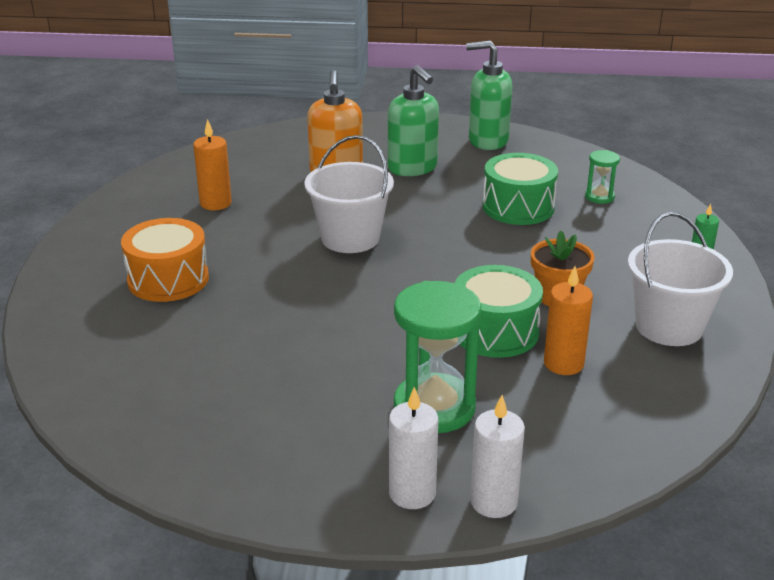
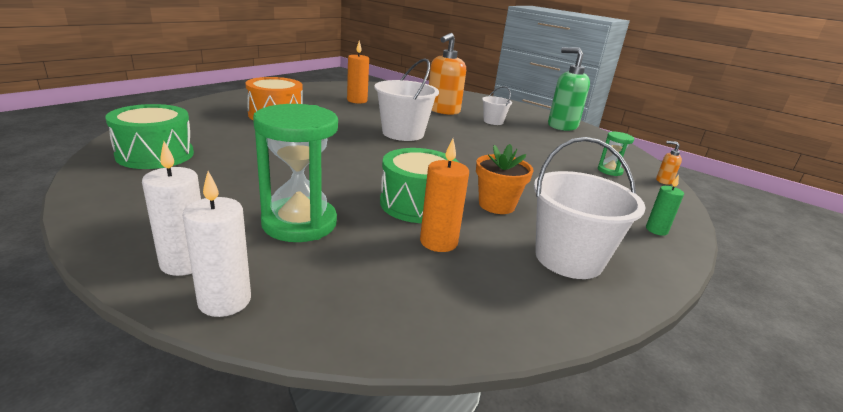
camera: 30 degrees right, 5 degrees down
green soap dispenser [388,65,439,176] -> white bucket [482,86,512,125]
green drum [483,153,558,225] -> green drum moved to [105,104,194,169]
none -> orange soap dispenser [656,141,682,185]

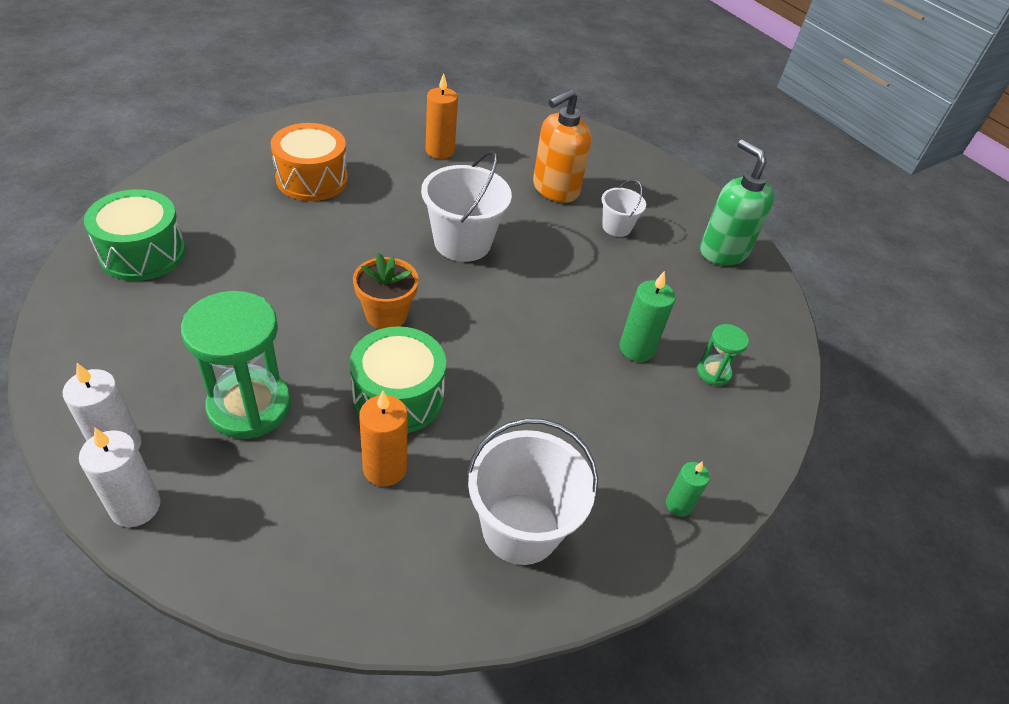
camera: 15 degrees right, 20 degrees up
orange flower pot [476,144,534,214] -> orange flower pot moved to [353,253,419,329]
orange soap dispenser [656,141,682,185] -> none
none -> green candle [619,271,676,362]

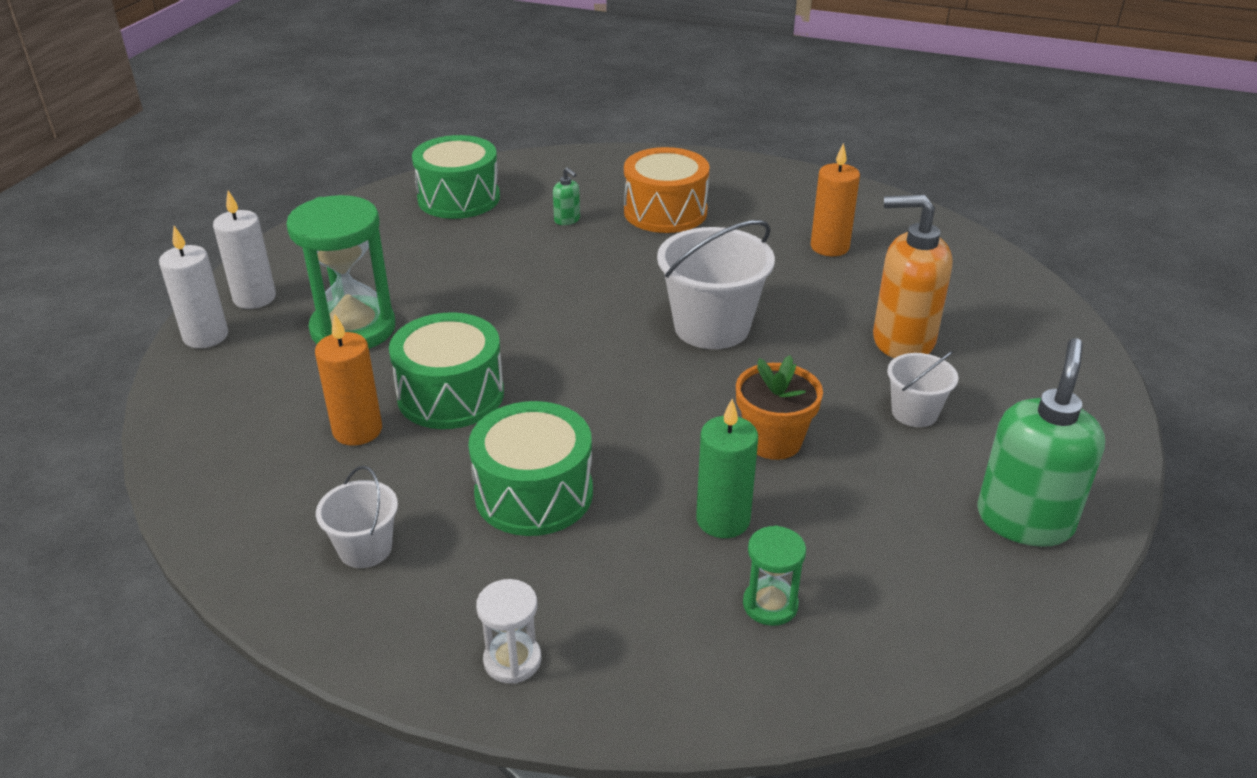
camera: 60 degrees right, 10 degrees down
orange flower pot [353,253,419,329] -> orange flower pot moved to [736,355,823,460]
white bucket [467,418,598,565] -> white bucket [316,466,398,568], size x0.54
green candle [666,461,710,517] -> white hourglass [476,579,541,684]
none -> green drum [468,401,593,536]
none -> green soap dispenser [553,167,580,225]

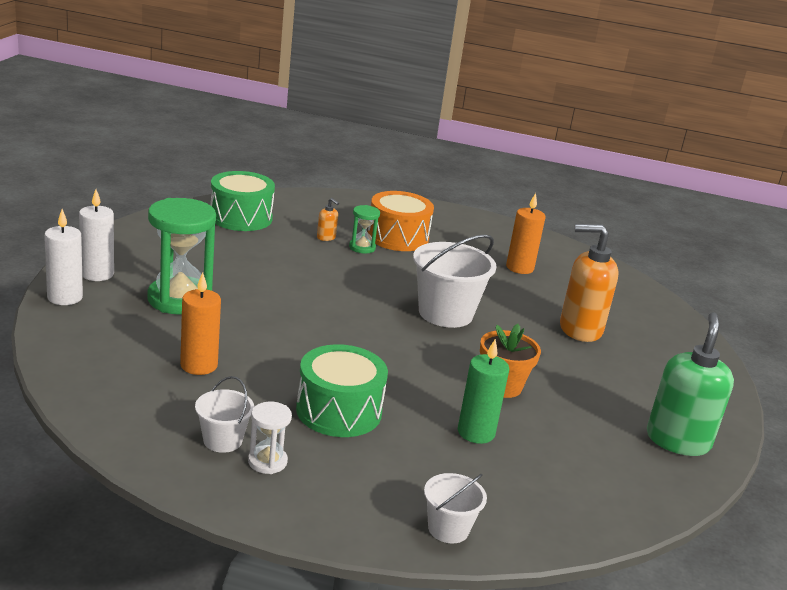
camera: 10 degrees left, 10 degrees down
green drum [389,312,504,429] -> none
white hourglass [476,579,541,684] -> white hourglass moved to [248,402,292,474]
green soap dispenser [553,167,580,225] -> orange soap dispenser [317,198,339,241]
green hourglass [743,525,806,626] -> green hourglass moved to [349,205,380,254]
white bucket [887,351,958,427] -> white bucket moved to [424,473,487,544]

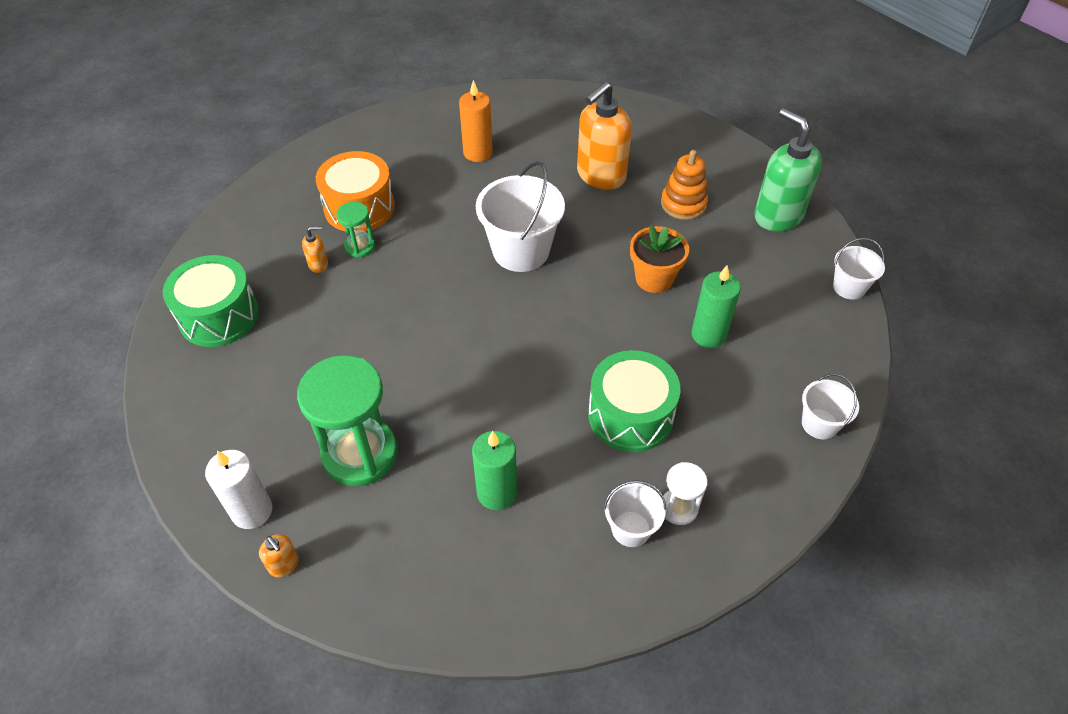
camera: 50 degrees left, 25 degrees up
white candle [44,209,83,305] -> orange soap dispenser [259,534,299,577]
orange candle [180,272,221,375] -> green candle [472,431,517,510]
none -> orange stacking toy [661,150,708,220]
none -> white bucket [833,238,885,300]

